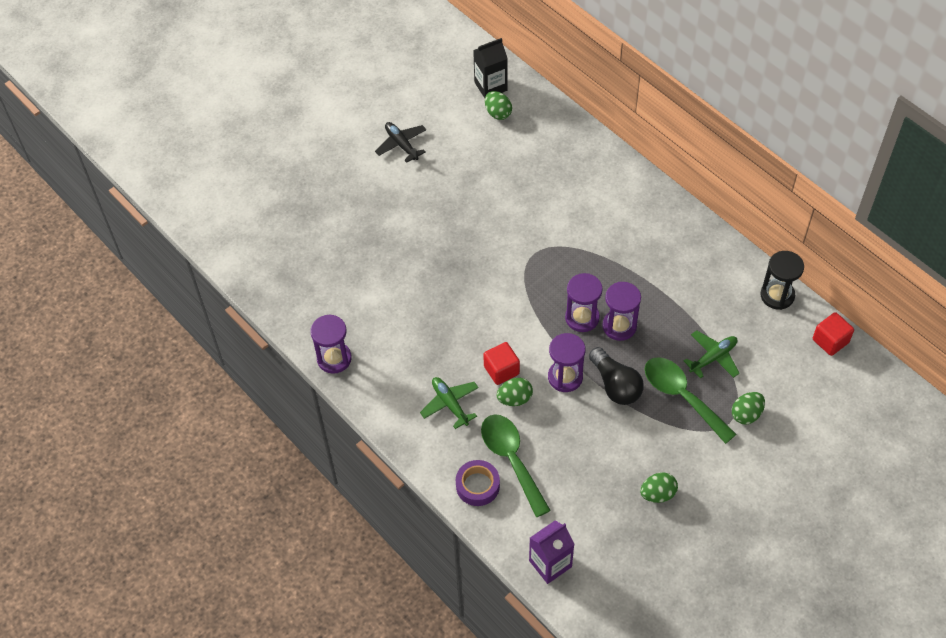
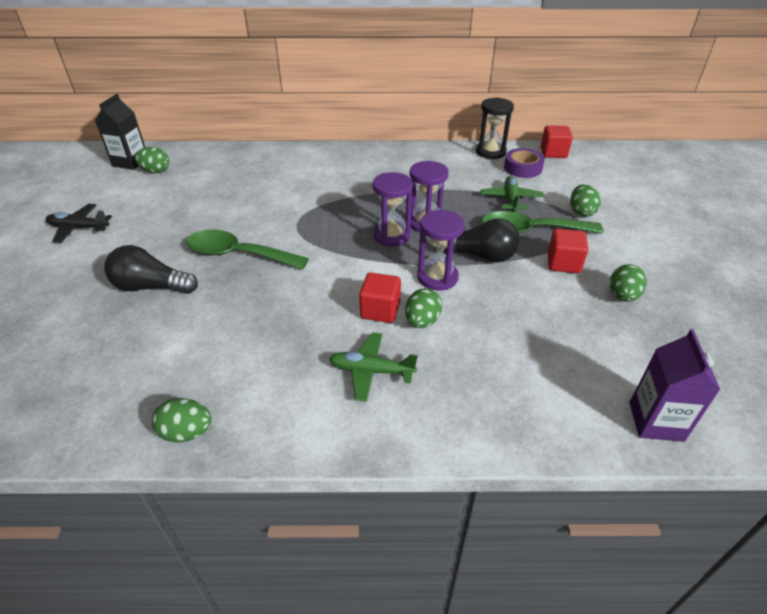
camera: 50 degrees left, 15 degrees down
purple hourglass [310,314,352,374] -> green egg [152,398,212,442]
purple tape [456,460,500,506] -> purple tape moved to [504,148,545,178]
green spoon [481,414,551,517] -> green spoon moved to [186,229,309,270]
none -> black light bulb [104,245,198,294]
none -> red cube [548,229,588,274]

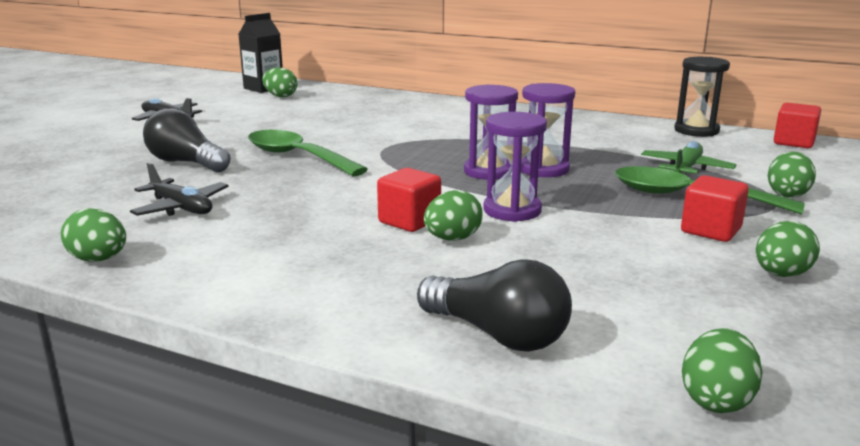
camera: 25 degrees right, 20 degrees down
green plane [329,332,418,402] -> none
black light bulb [443,219,520,262] -> black light bulb moved to [417,259,572,352]
purple tape [504,148,545,178] -> none
purple carton [629,329,720,442] -> green egg [682,328,763,413]
none -> black plane [130,163,229,216]

